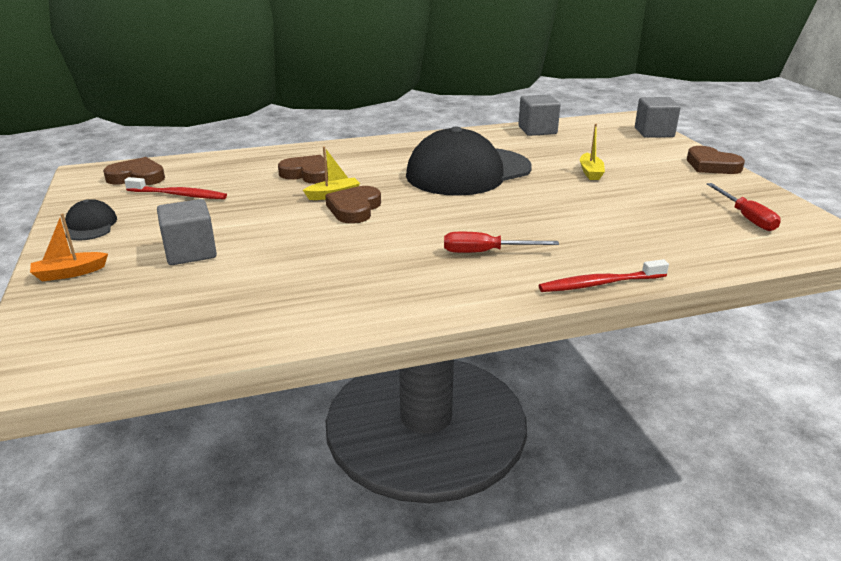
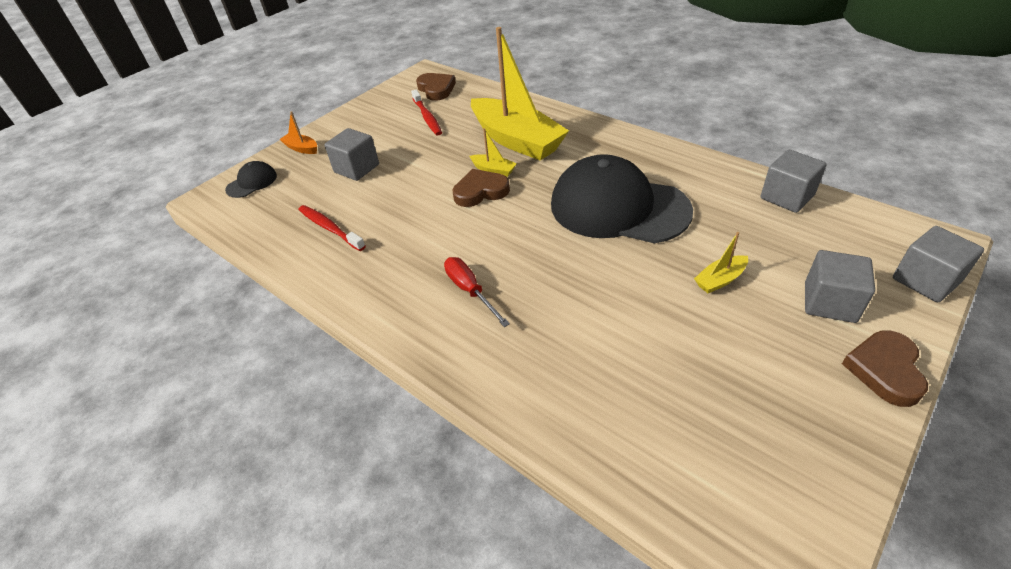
camera: 60 degrees right, 15 degrees up
black cap [65,199,117,241] -> black cap moved to [225,161,277,198]
brown heart [278,155,328,184] -> yellow boat [471,27,569,160]
red toothbrush [539,259,669,292] -> red toothbrush moved to [299,205,366,251]
red screwdriver [707,183,781,231] -> none
none -> grey cube [805,250,875,323]

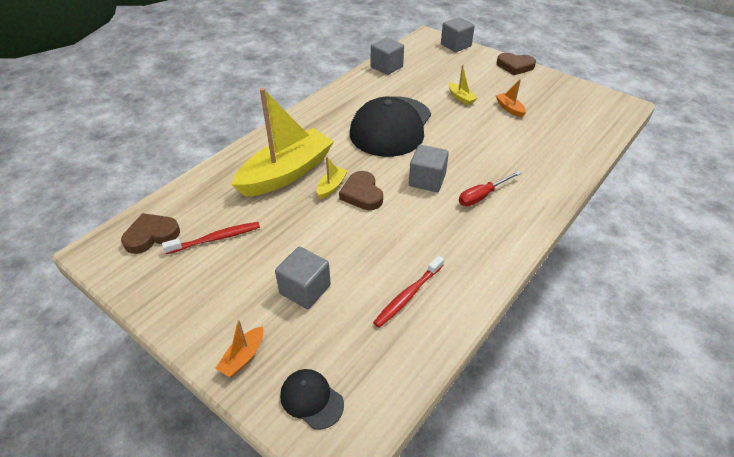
camera: 95 degrees left, 0 degrees up
grey cube [805,250,875,323] -> grey cube moved to [409,145,449,192]
none -> orange boat [496,79,526,118]

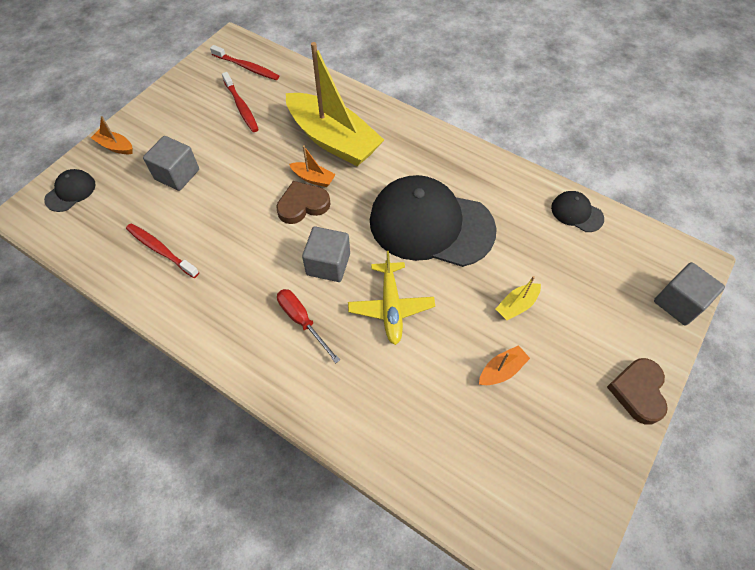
camera: 85 degrees right, 15 degrees up
brown heart [121,213,180,254] -> red toothbrush [210,45,279,80]
yellow boat [317,157,348,199] -> orange boat [289,145,336,187]
grey cube [371,37,404,75] -> black cap [551,191,604,232]
none -> yellow plane [348,251,435,345]

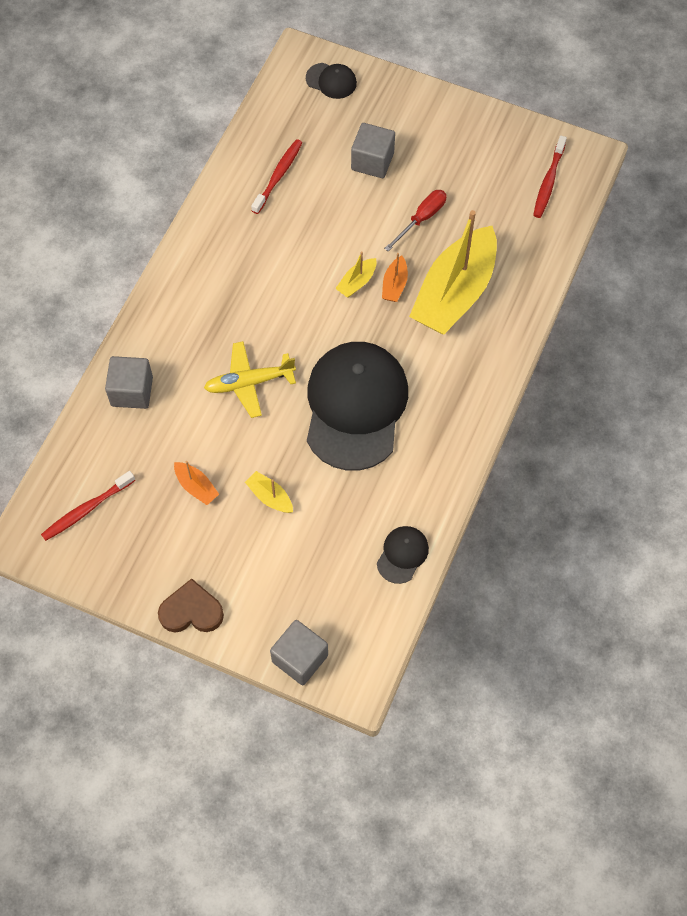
camera: 80 degrees right, 5 degrees up
orange boat [91,116,133,154] -> none
red toothbrush [222,72,259,132] -> red toothbrush moved to [41,471,135,541]
brown heart [276,181,330,224] -> yellow boat [335,251,377,298]
red screwdriver [277,289,340,363] -> red screwdriver moved to [384,190,447,251]
grey cube [302,226,350,282] -> grey cube moved to [105,356,153,409]

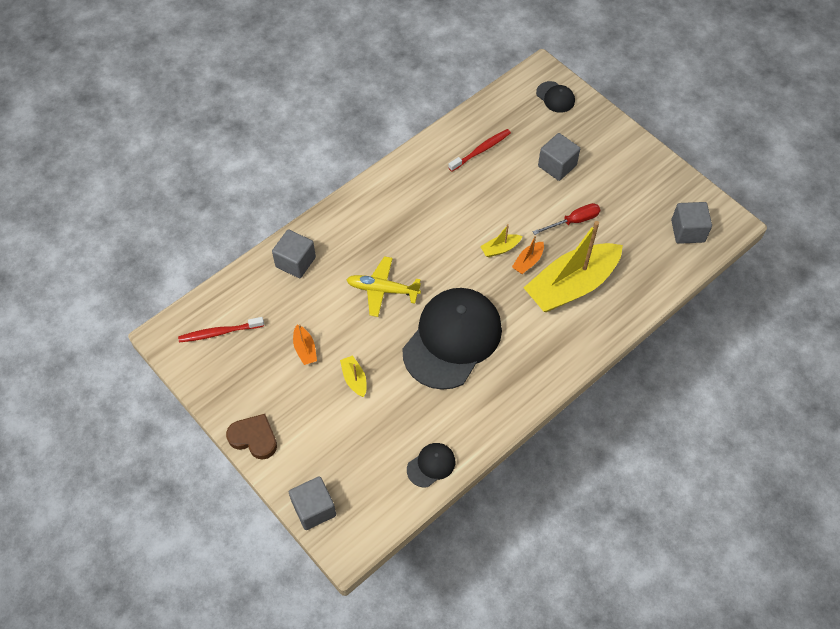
camera: 25 degrees right, 5 degrees down
red toothbrush [533,136,567,218] -> grey cube [671,202,712,244]

